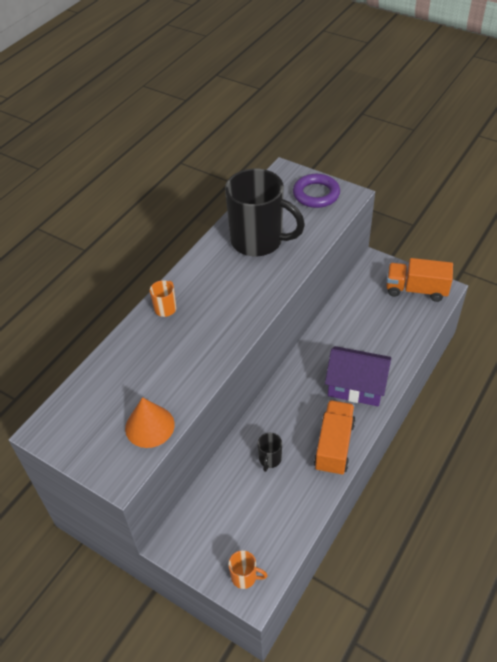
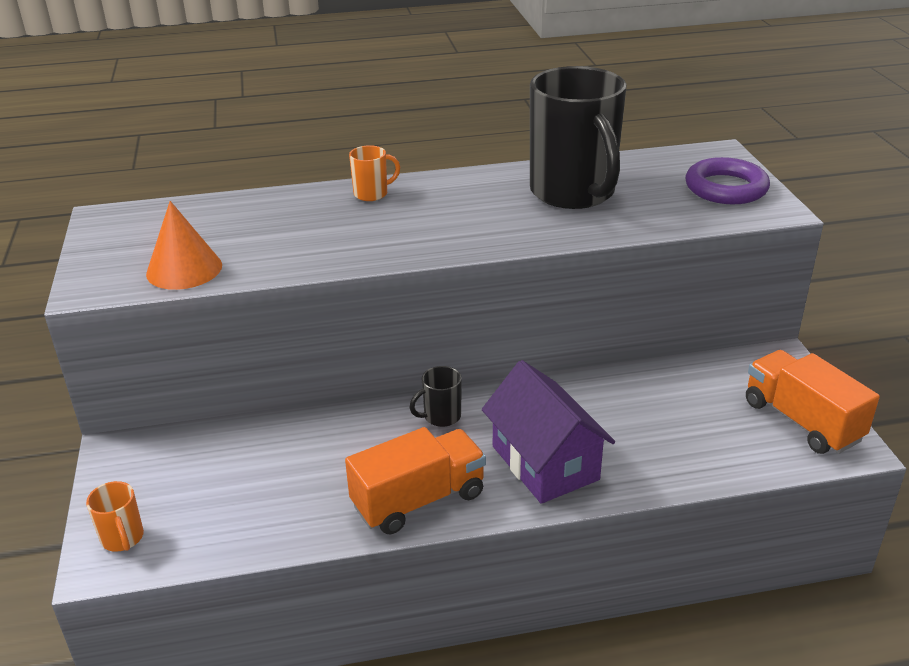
camera: 45 degrees right, 15 degrees down
black mug [257,433,282,472] -> black mug moved to [409,366,462,427]

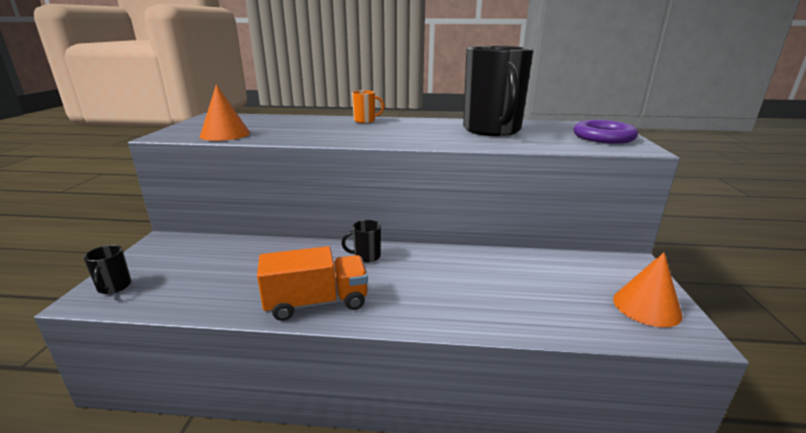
camera: 15 degrees right, 10 degrees down
orange mug [86,481,144,552] -> black mug [84,245,131,294]
purple house [482,360,615,504] -> none
orange truck [746,350,880,454] -> orange cone [613,252,683,327]

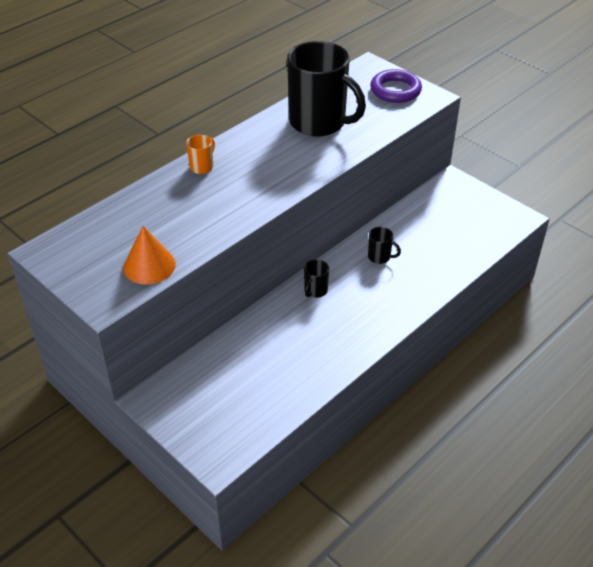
camera: 50 degrees left, 20 degrees up
black mug [84,245,131,294] -> black mug moved to [368,227,401,264]
orange truck [257,246,368,321] -> none
orange cone [613,252,683,327] -> none

